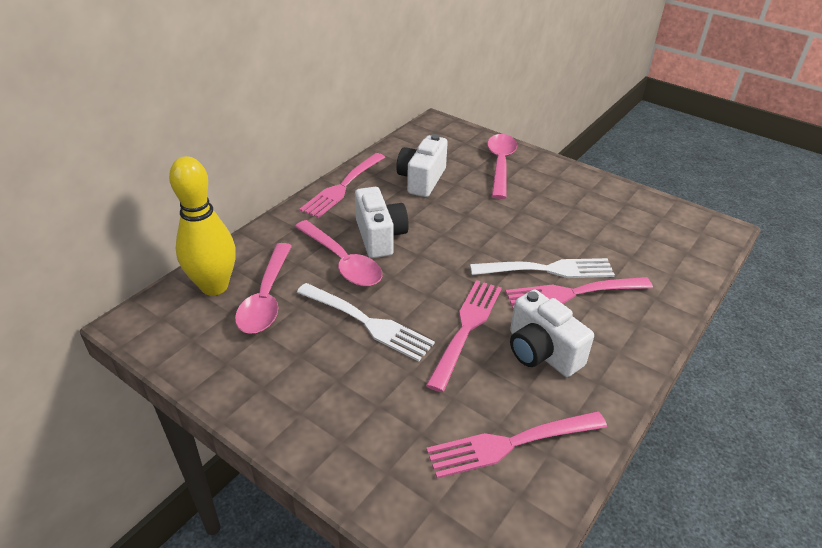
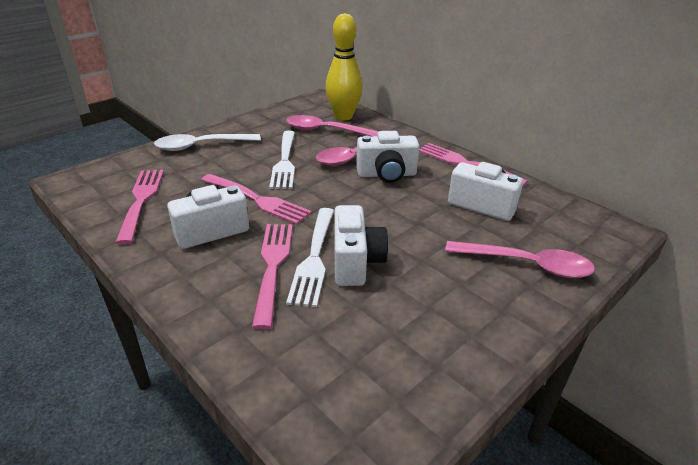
camera: 100 degrees right, 5 degrees down
white fork [296,283,435,362] -> white fork turned 45 degrees counterclockwise [269,131,295,189]
none -> white spoon [154,134,261,151]
none -> white camera [334,205,389,286]

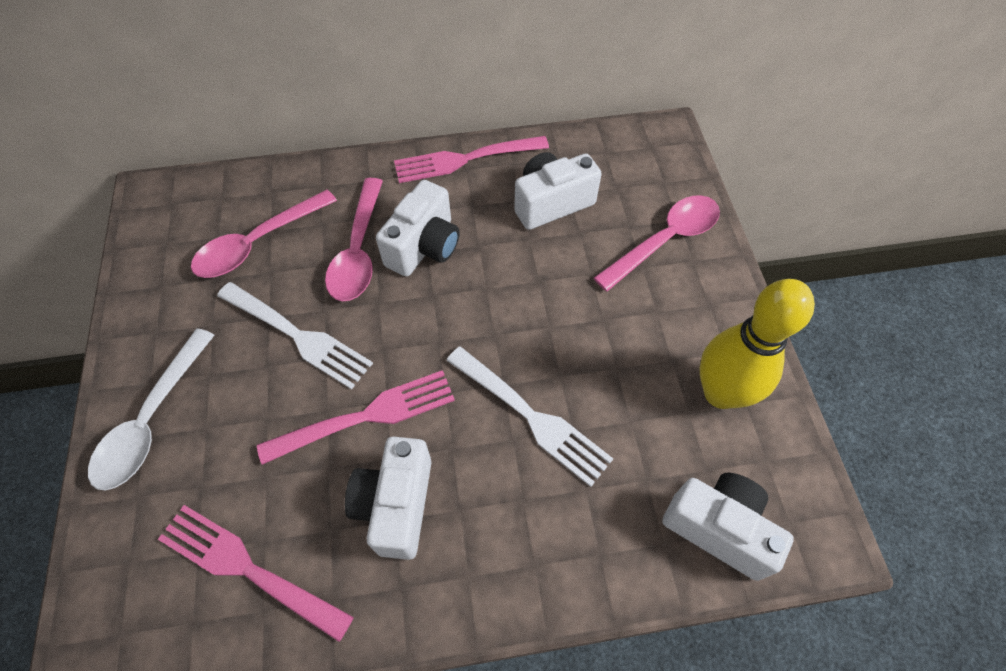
camera: 55 degrees left, 25 degrees up
pink fork [252,224,293,329] -> none
yellow bowling pin [325,13,363,120] -> yellow bowling pin moved to [700,279,815,409]
white camera [334,205,389,286] -> white camera moved to [662,473,794,581]

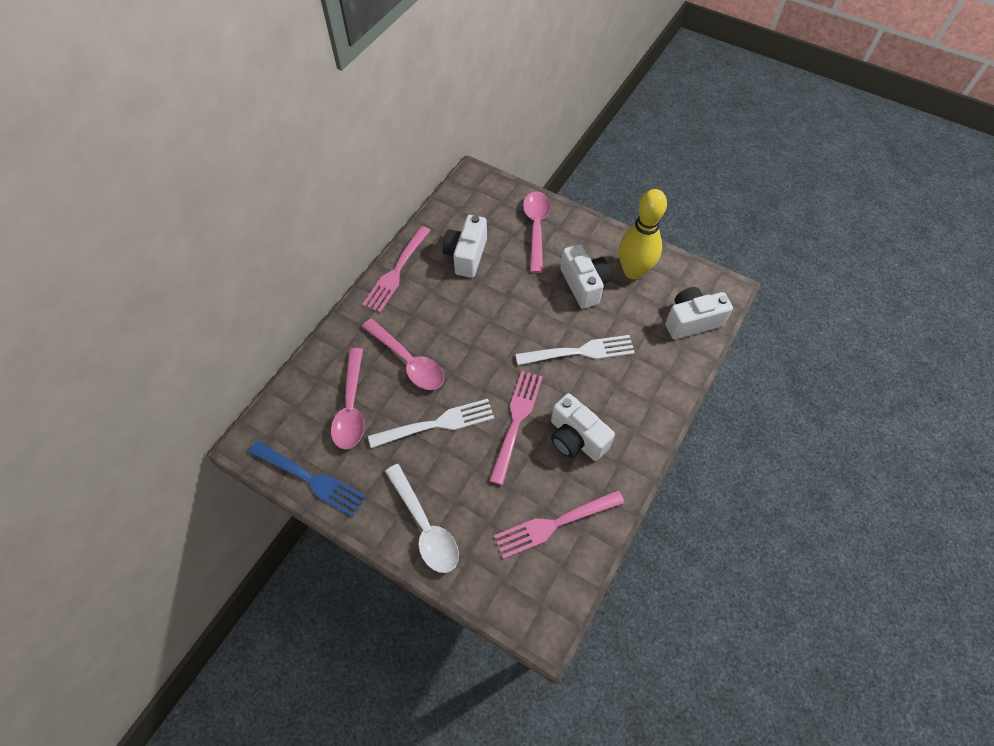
camera: 50 degrees left, 0 degrees up
white camera [376,180,460,277] -> white camera moved to [560,244,611,309]
none -> blue fork [249,441,366,517]

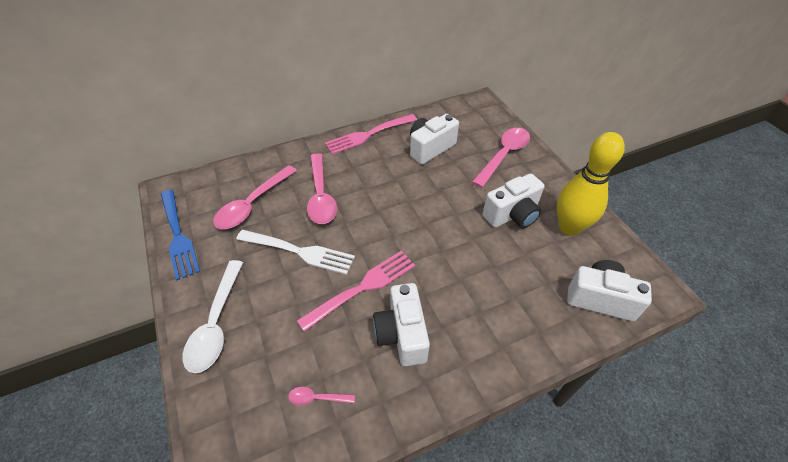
camera: 35 degrees right, 10 degrees down
pink fork [494,490,625,559] -> pink spoon [288,387,355,406]
white fork [516,335,635,365] -> none
white camera [560,244,611,309] -> white camera turned 45 degrees clockwise [483,173,544,228]

